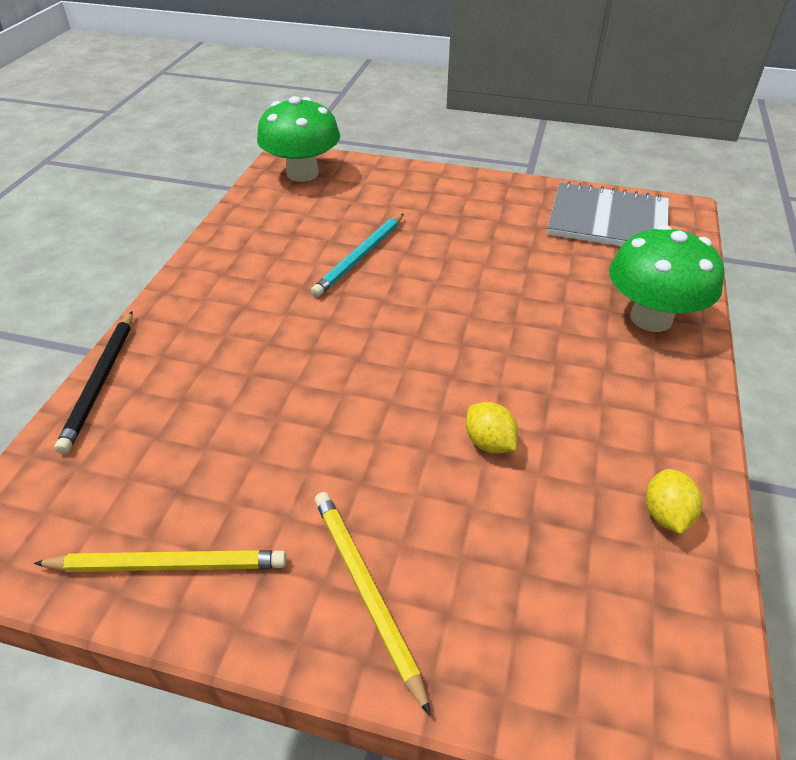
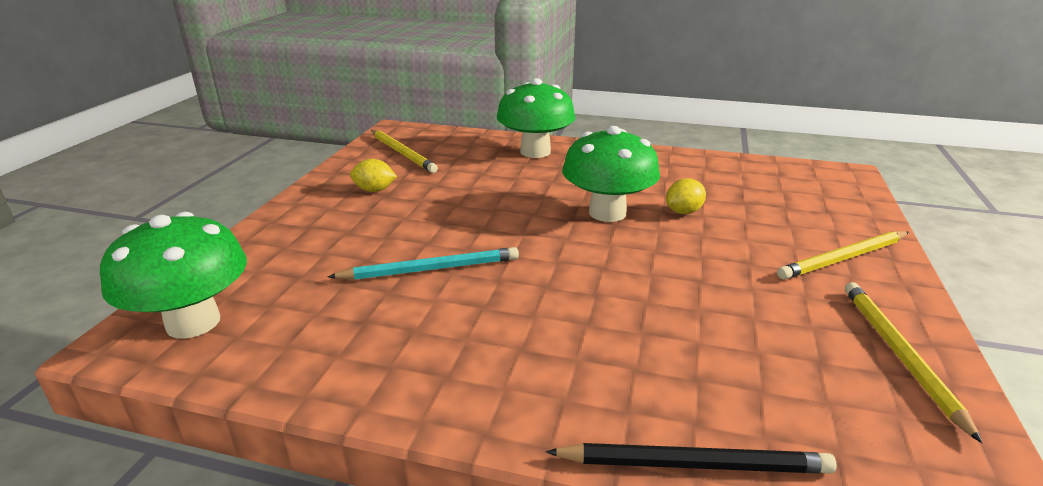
camera: 90 degrees left, 15 degrees down
turquoise pencil [311,213,404,297] -> turquoise pencil turned 45 degrees counterclockwise [328,247,519,280]
grey notebook [547,182,669,246] -> yellow pencil [371,130,438,173]
yellow lemon [646,469,702,534] -> yellow lemon moved to [350,159,397,192]
none -> green mushroom [562,126,660,222]

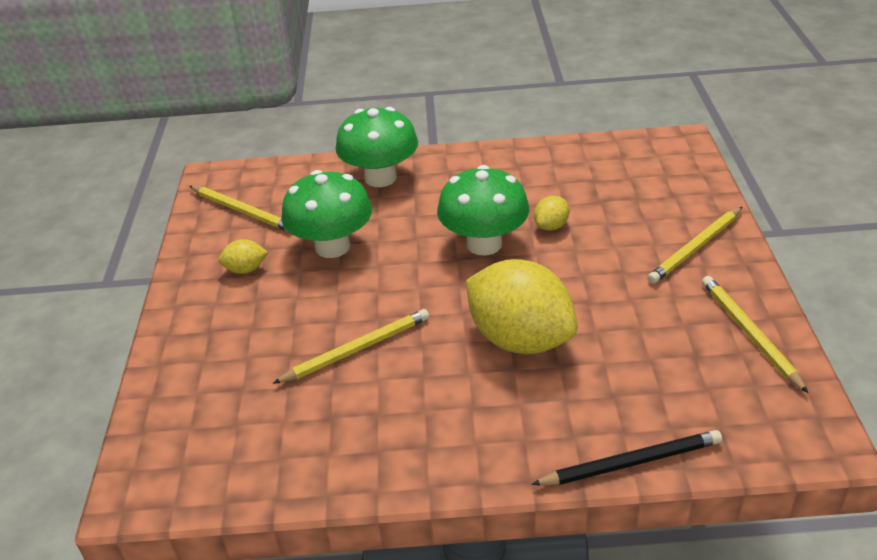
camera: 15 degrees left, 10 degrees up
green mushroom [100,212,247,339] -> green mushroom moved to [281,170,372,258]
turquoise pencil [328,247,519,280] -> yellow pencil [272,309,429,384]
none -> yellow lemon [466,259,578,354]

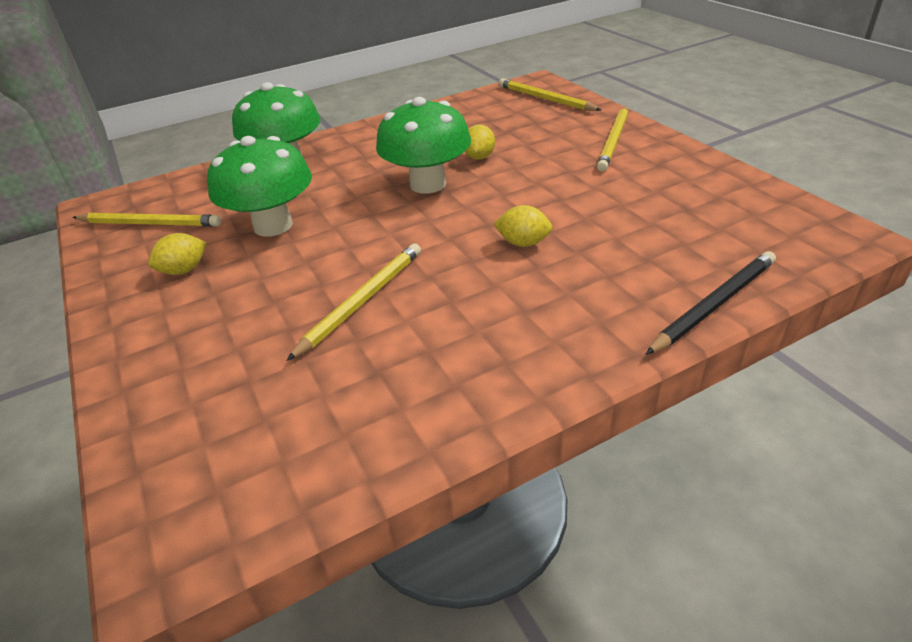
camera: 25 degrees left, 0 degrees up
yellow lemon [466,259,578,354] -> yellow lemon [494,205,553,247], size x0.43
yellow pencil [702,276,808,393] -> yellow pencil moved to [499,78,601,111]

